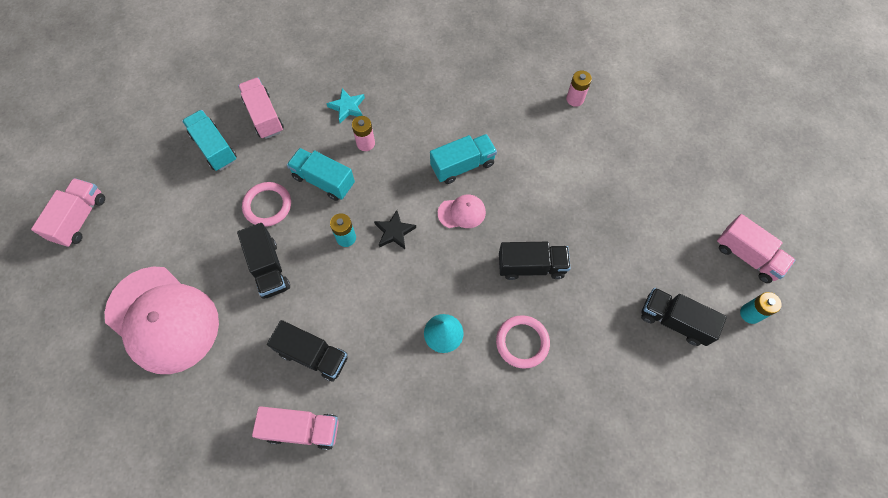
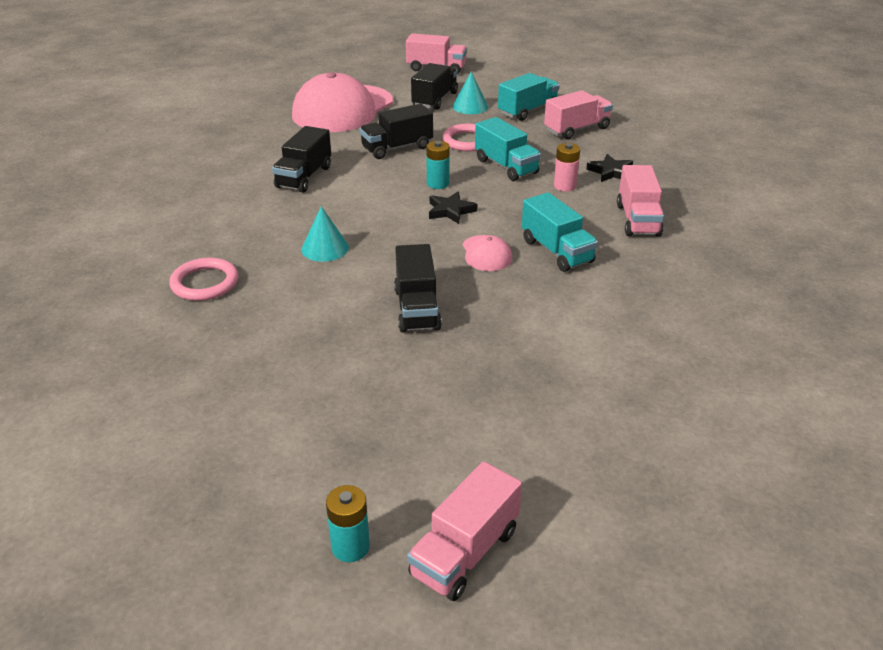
camera: 85 degrees right, 30 degrees down
pink truck [252,406,339,450] -> pink truck moved to [617,165,664,237]
turquoise truck [287,148,355,201] -> turquoise truck turned 120 degrees clockwise [475,117,541,181]
turquoise star [326,88,365,123] -> black star [586,154,633,182]
pink ring [496,315,550,369] -> pink ring moved to [169,258,238,301]
pink battery [566,70,592,107] -> none
black truck [641,288,727,346] -> black truck moved to [411,63,458,110]
none -> turquoise cone [453,71,488,114]

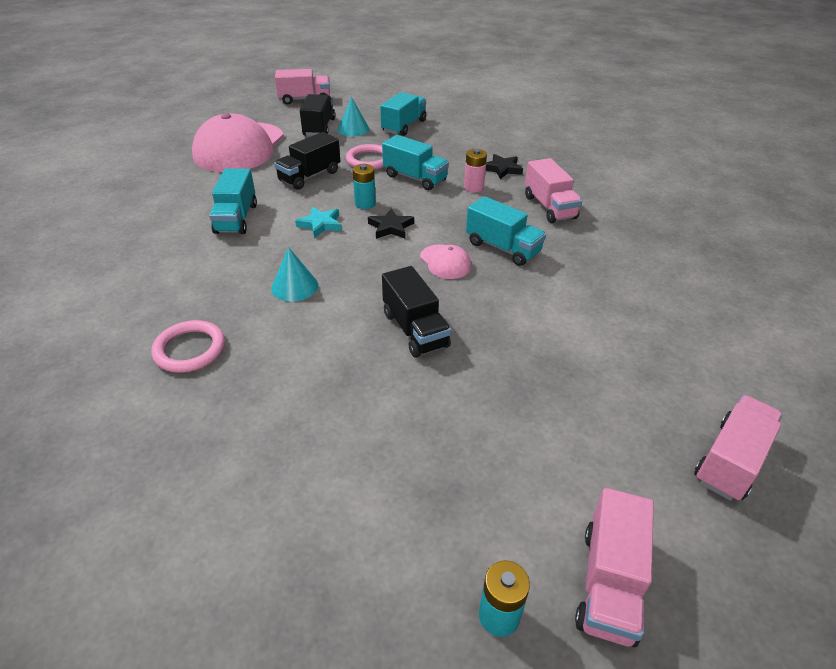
camera: 20 degrees left, 5 degrees up
black truck [272,126,331,193] -> turquoise truck [209,168,257,234]
pink truck [544,90,613,140] -> pink truck moved to [694,395,783,501]
none -> turquoise star [295,207,342,238]

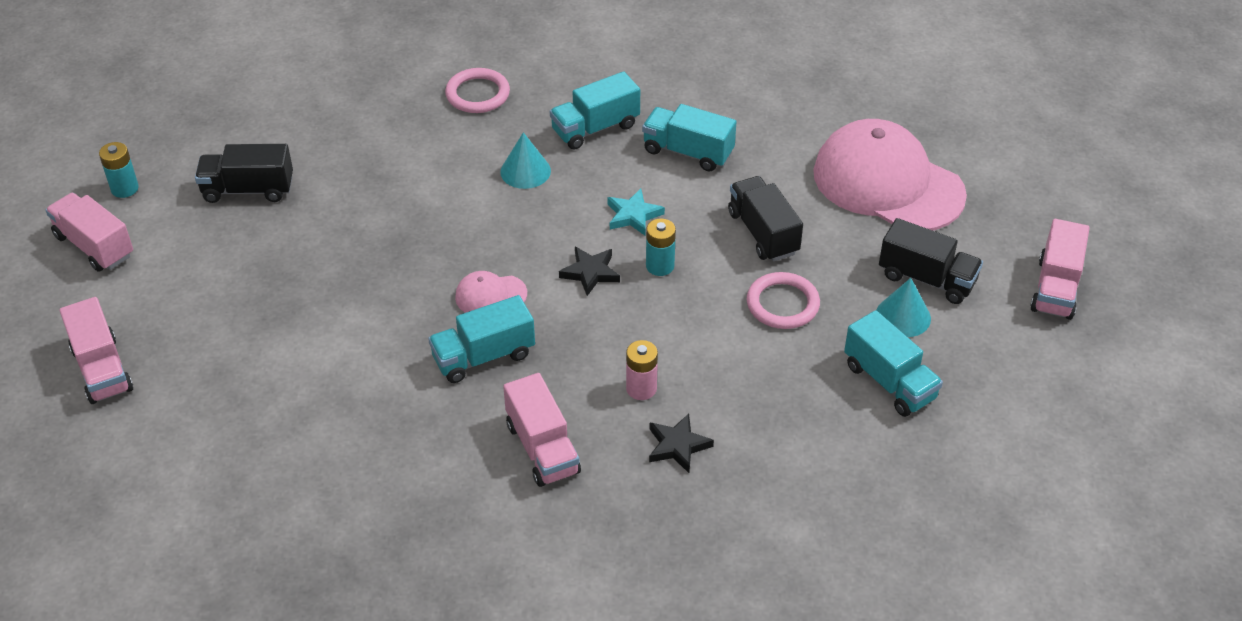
camera: 115 degrees right, 5 degrees up
turquoise truck [382,135,449,190] -> turquoise truck moved to [550,71,640,150]
black truck [382,266,451,358] -> black truck moved to [195,144,293,203]
pink truck [525,158,582,223] -> pink truck turned 120 degrees counterclockwise [503,373,581,487]

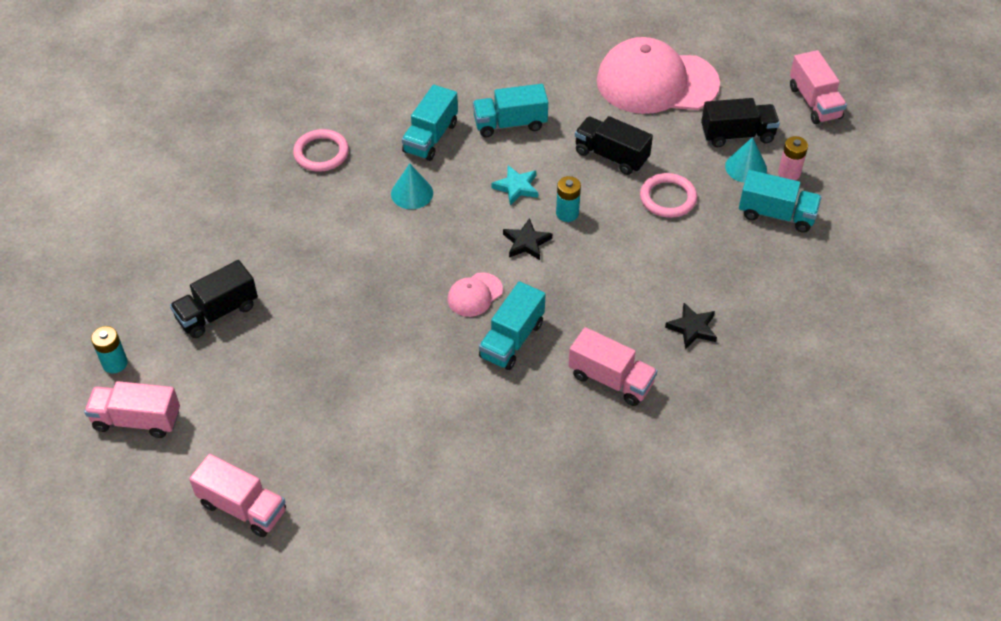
camera: 35 degrees left, 5 degrees up
pink battery [626,340,658,400] -> pink battery moved to [778,136,808,180]

